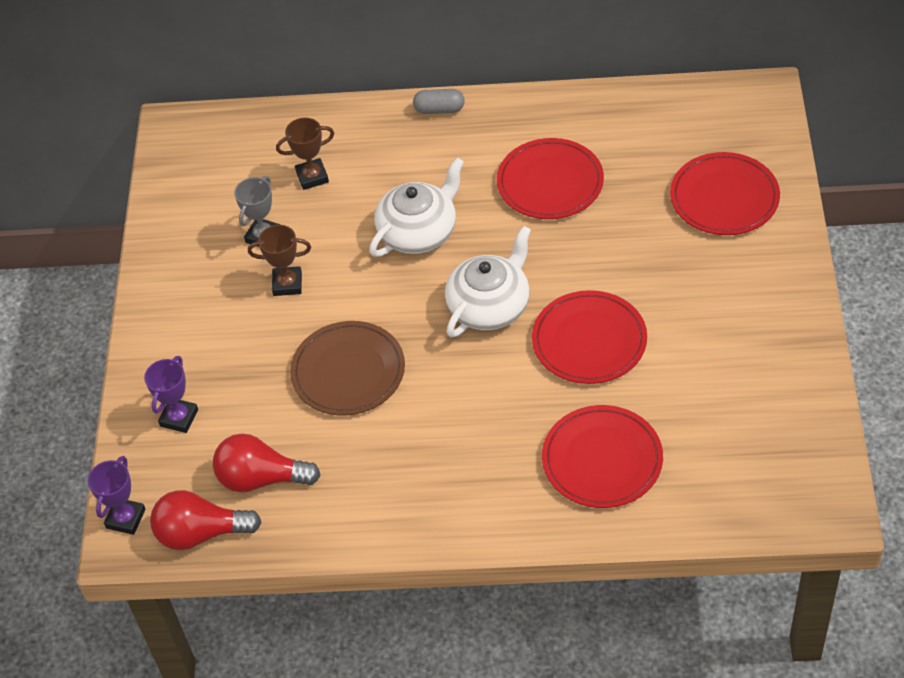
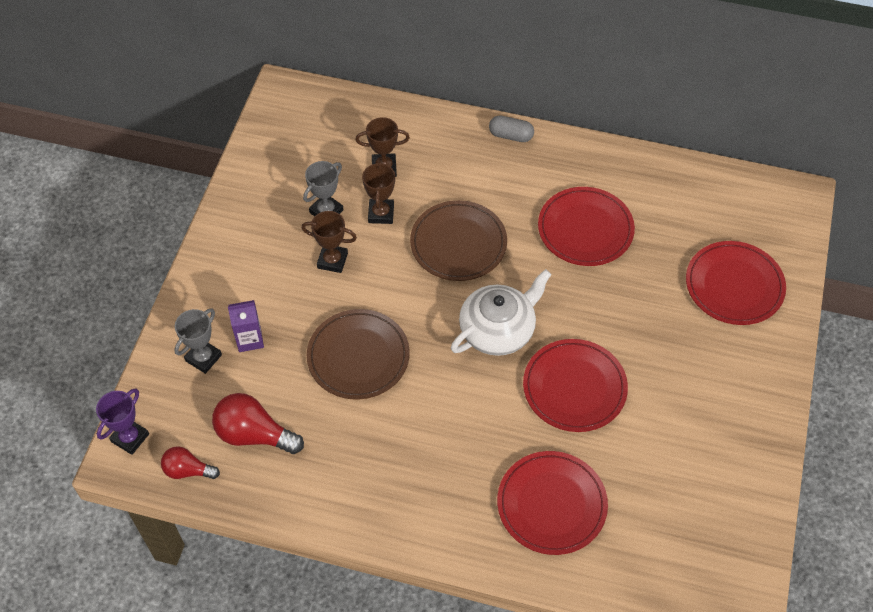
camera: 10 degrees right, 5 degrees up
purple trophy [144,356,198,433] -> grey trophy [174,309,222,374]
red light bulb [150,490,261,550] -> red light bulb [161,446,220,479], size x0.61
white teapot [369,157,464,257] -> brown plate [410,200,507,281]
none -> purple carton [228,300,264,352]
none -> brown trophy [362,161,395,224]

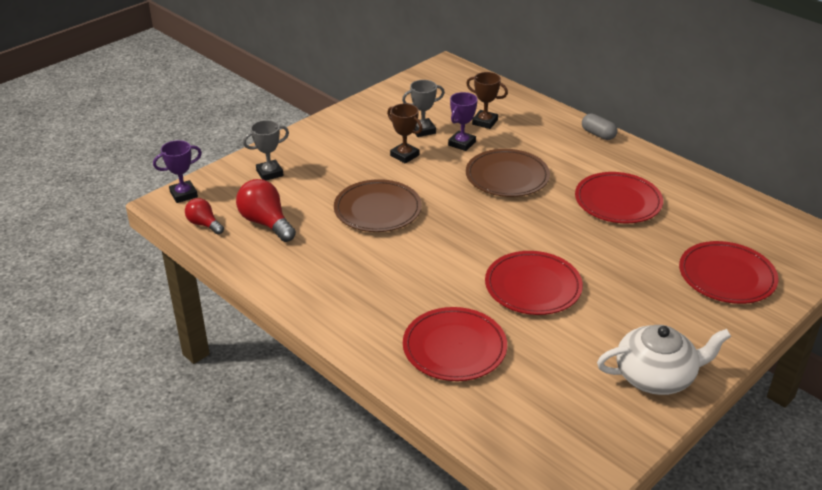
camera: 30 degrees right, 20 degrees down
purple carton [228,300,264,352] -> none
brown trophy [362,161,395,224] -> purple trophy [448,92,478,151]
white teapot [451,269,552,356] -> white teapot moved to [597,325,731,395]

